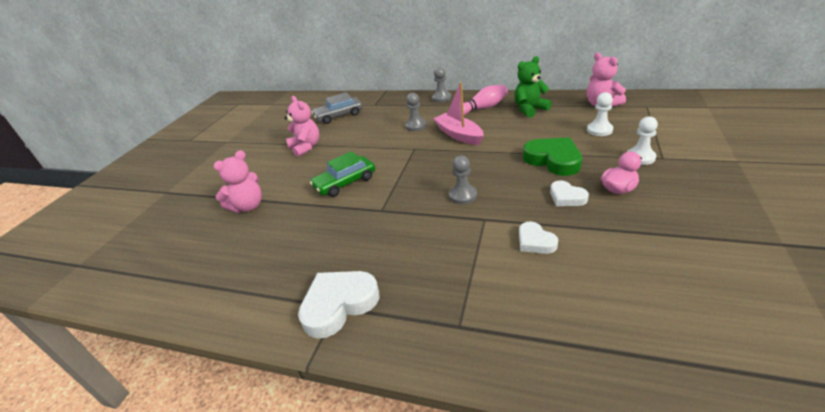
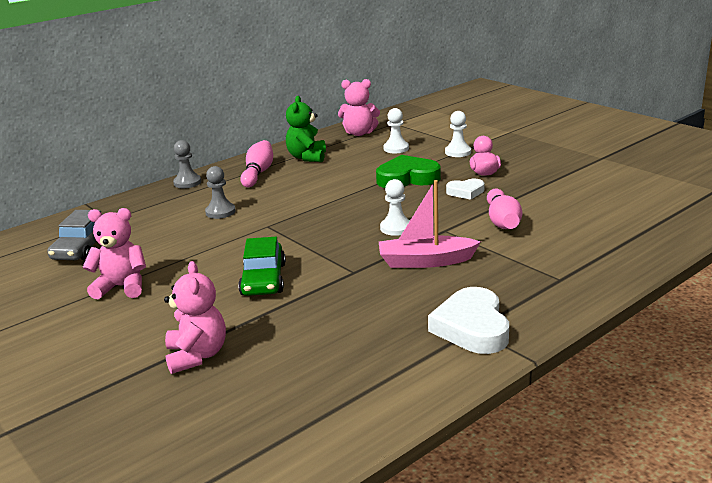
camera: 60 degrees left, 10 degrees down
pink boat [433,82,483,145] -> pink boat moved to [379,180,481,268]
grey pawn [449,156,477,204] -> white pawn [380,179,410,236]
white heart [519,221,558,254] -> pink bowling pin [487,189,522,229]

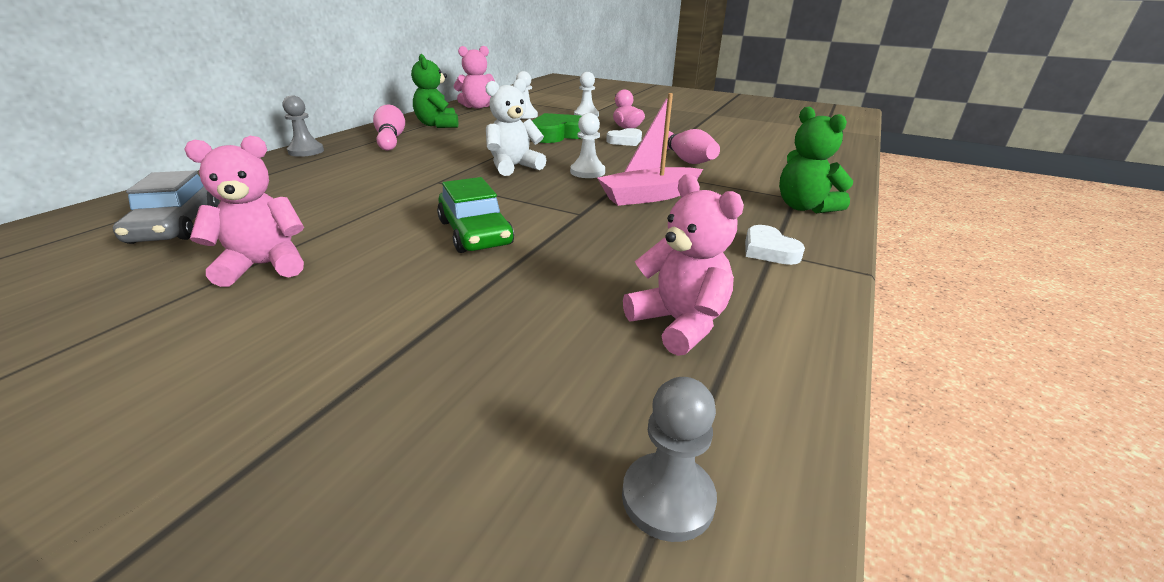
camera: 25 degrees left, 5 degrees up
pink teddy bear [164,261,226,374] -> pink teddy bear moved to [623,174,744,356]
grey pawn [205,166,236,219] -> grey pawn moved to [622,377,717,542]
white heart [428,287,509,354] -> white heart [745,225,805,265], size x0.57
none -> white teddy bear [486,78,546,176]
none -> green teddy bear [779,107,853,214]

